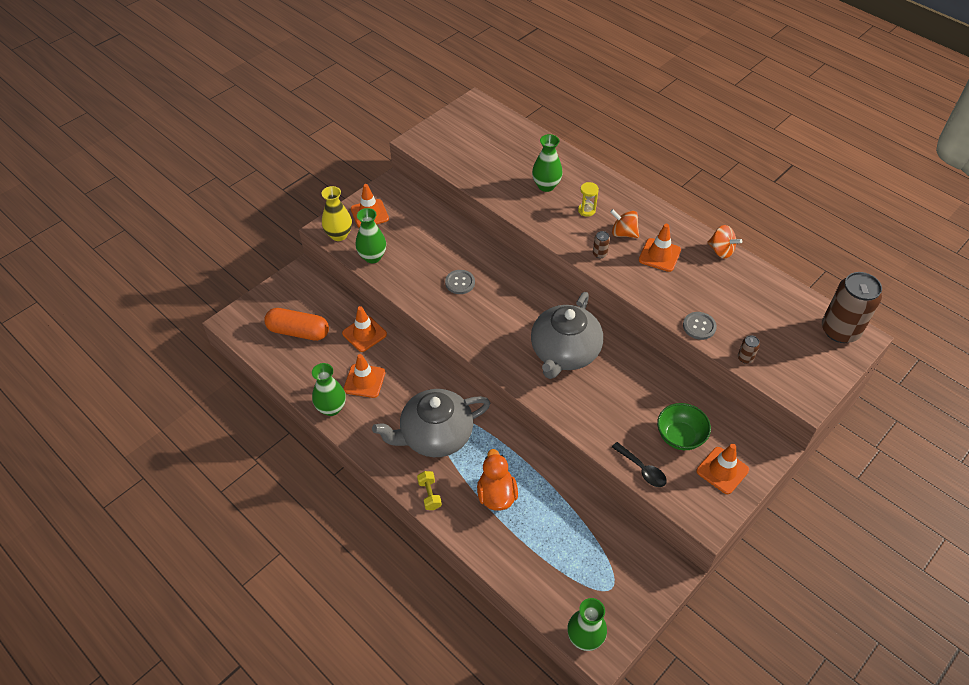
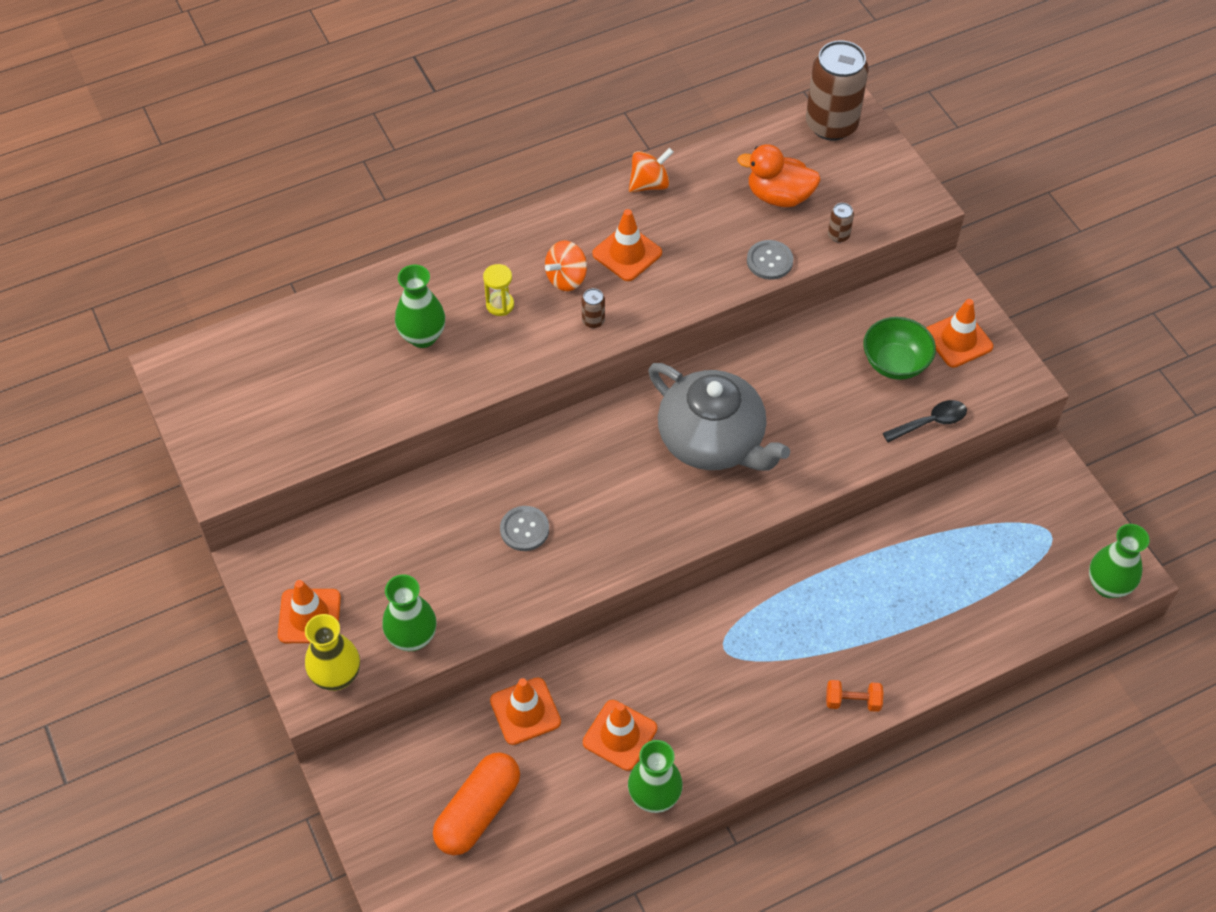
camera: 70 degrees left, 5 degrees up
grey teapot [372,389,490,457] -> none
yellow dumbbell [417,471,442,510] -> orange dumbbell [826,680,884,712]
orange duck [477,449,518,511] -> orange duck moved to [737,144,821,207]

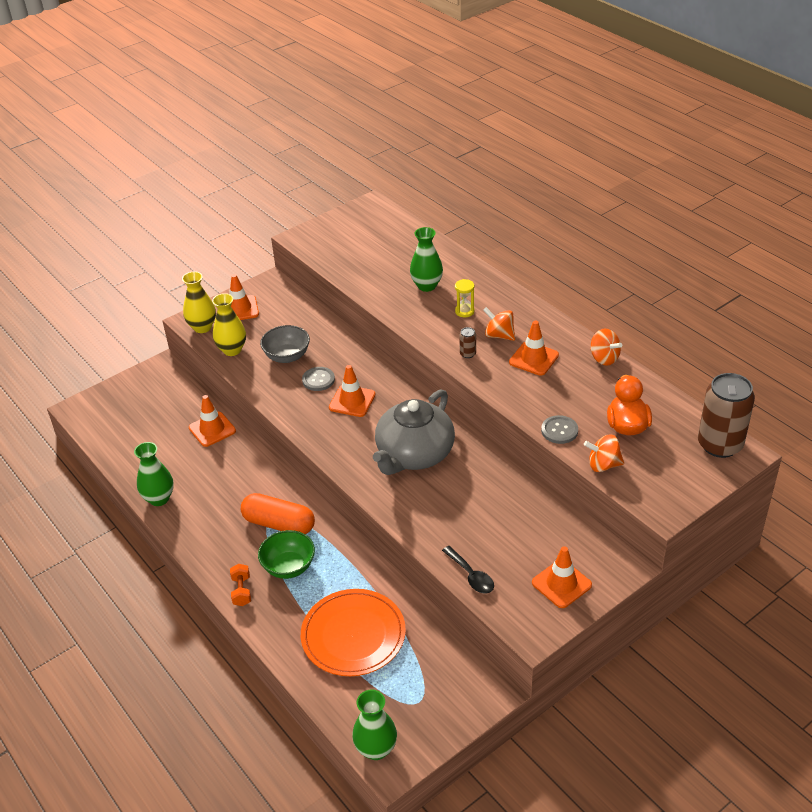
camera: 80 degrees right, 15 degrees down
green vase [382,574,436,651] -> yellow vase [212,293,246,356]
orange capsule [433,752,520,855] -> orange capsule moved to [241,493,315,534]
orange traffic cone [583,700,657,771] -> orange traffic cone moved to [329,365,376,417]
brown can [828,203,854,243] -> orange spinning top [584,435,624,472]
green bowl [863,317,936,380] -> green bowl moved to [258,530,315,579]
none -> grey bowl [260,325,310,363]
none -> orange plate [301,589,406,676]

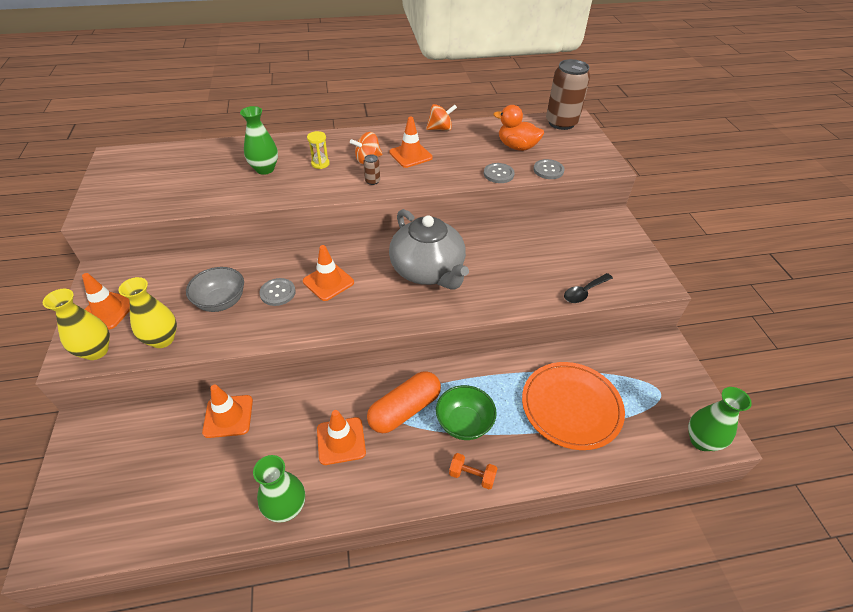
camera: 65 degrees left, 5 degrees up
black spoon [442,546,494,594] -> black spoon turned 150 degrees clockwise [564,273,613,303]
orange traffic cone [532,546,592,608] -> orange traffic cone moved to [317,410,366,465]
orange spinning top [584,435,624,472] -> grey button [533,159,564,179]

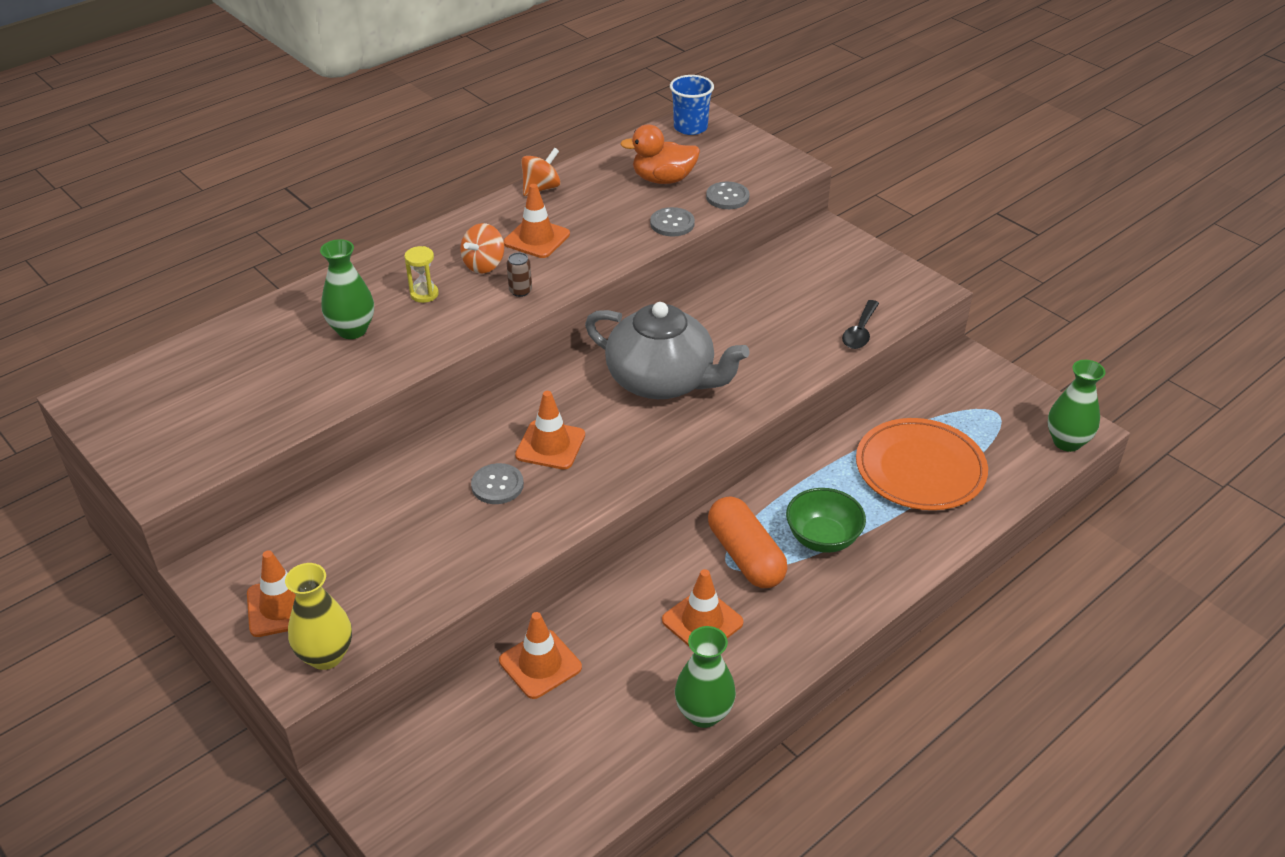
camera: 30 degrees left, 5 degrees down
yellow vase [119,277,177,348] -> none
grey bowl [186,267,244,312] -> none
orange capsule [367,371,441,433] -> orange capsule turned 45 degrees counterclockwise [708,497,788,588]
orange dumbbell [449,453,498,490] -> none
brown can [546,59,590,130] -> blue cup [670,75,714,135]

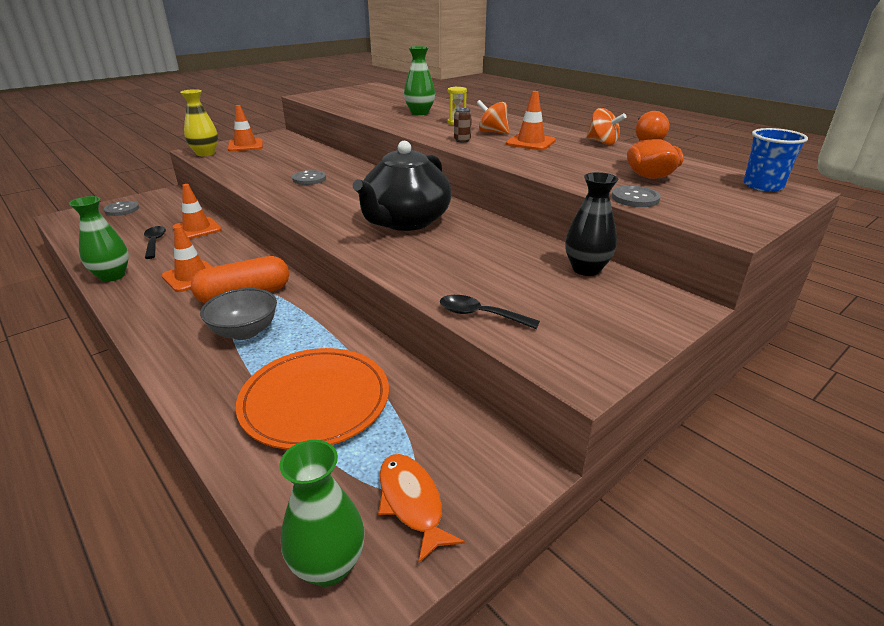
camera: 90 degrees right, 10 degrees down
orange traffic cone [515,391,585,470] -> none
grey teapot [585,302,750,399] -> black teapot [353,141,452,231]
grey button [650,207,695,236] -> grey button moved to [104,201,139,216]
green bowl [786,488,866,553] -> grey bowl [200,288,277,340]
none -> black spoon [144,226,166,259]
none -> orange fish [378,454,465,564]
none -> black vase [565,172,618,276]

